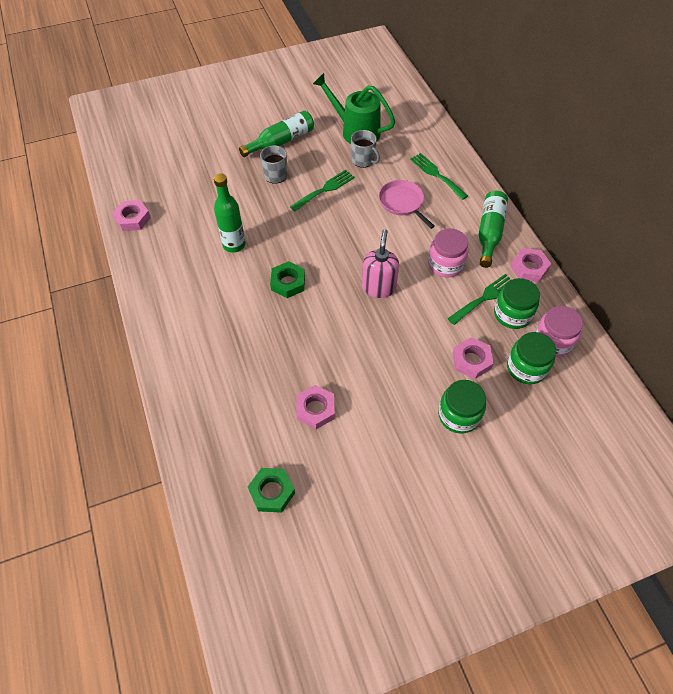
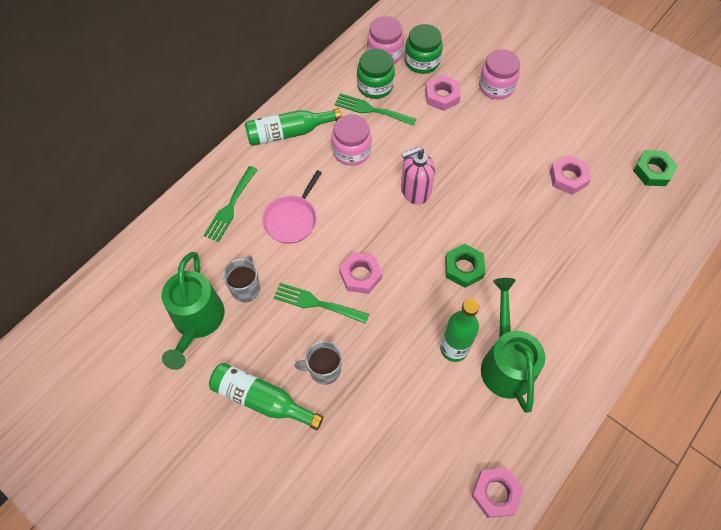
camera: 120 degrees left, 5 degrees up
green jar [438,380,486,434] -> pink jar [479,49,520,100]
pink nut [511,248,551,282] -> pink nut moved to [339,252,382,294]
none -> green watering can [481,278,545,413]

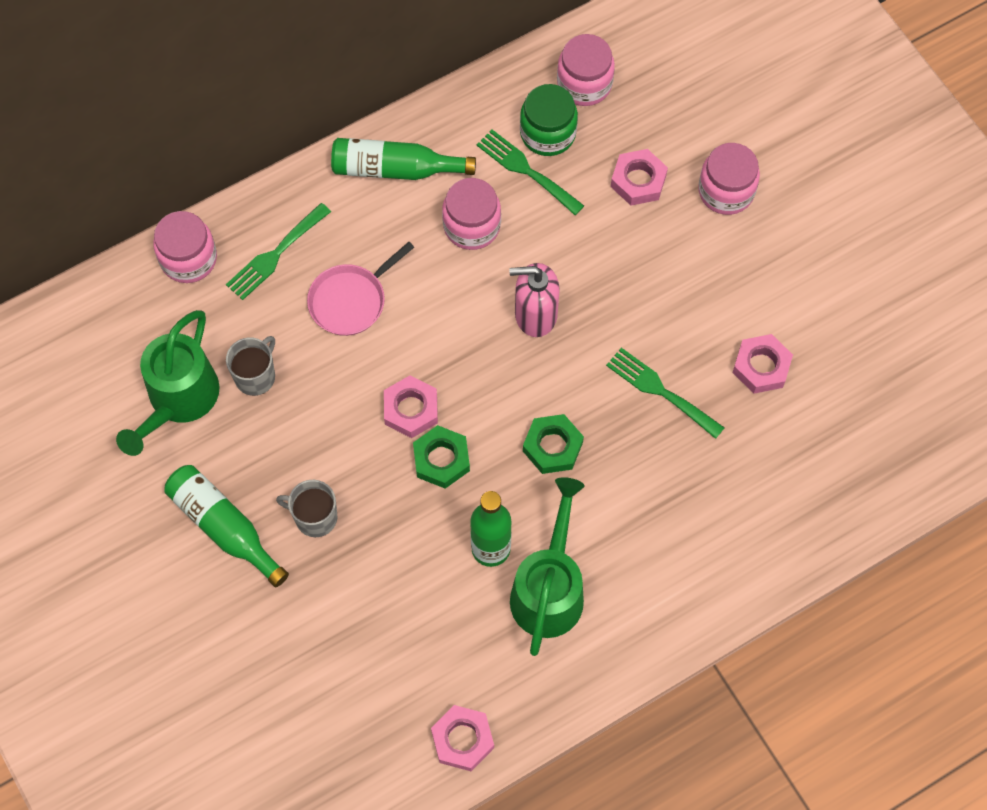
camera: 20 degrees right, 5 degrees up
green fork [274,283,369,324] -> green fork moved to [606,348,725,439]
green jar [405,24,443,74] -> none
green nut [633,150,678,186] -> green nut moved to [413,425,470,489]
none -> pink jar [153,211,217,283]

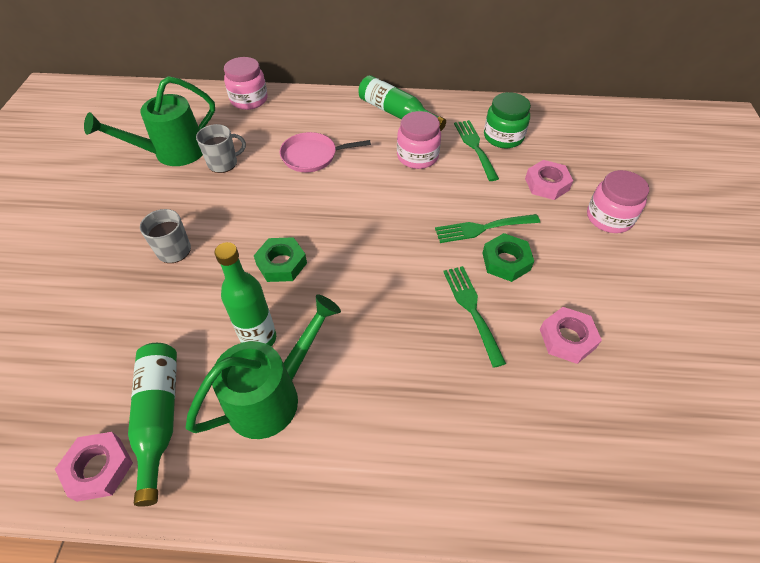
camera: 35 degrees right, 15 degrees down
green bottle [164,465,289,587] -> green bottle moved to [128,343,177,507]
green fork [226,203,331,300] -> green fork moved to [435,214,540,243]
pink nut [384,376,438,438] -> none
pink soap dispenser [509,263,560,337] -> none
green nut [523,414,584,474] -> green nut moved to [482,233,534,282]
pink jar [557,34,615,106] -> none

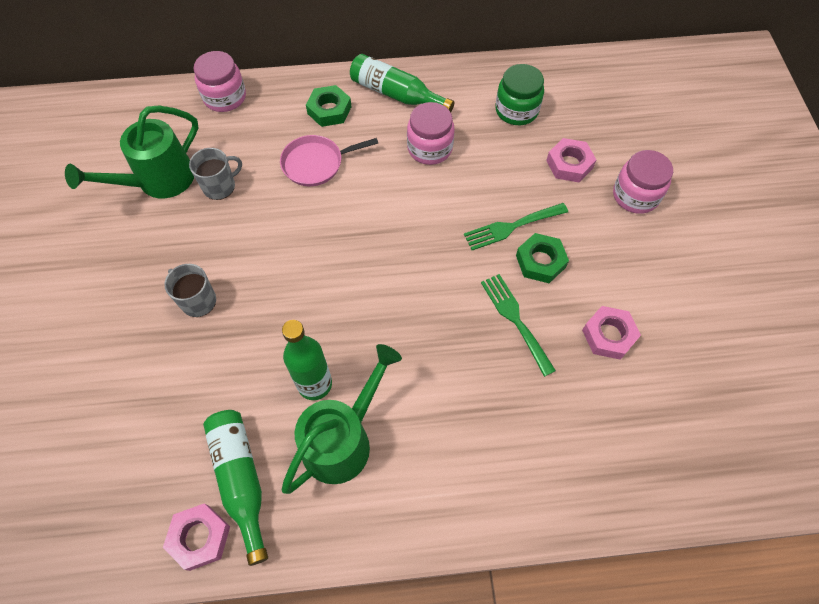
camera: 10 degrees left, 10 degrees up
green nut [254,237,307,282] -> green nut moved to [306,85,351,127]
green fork [454,120,499,181] -> none

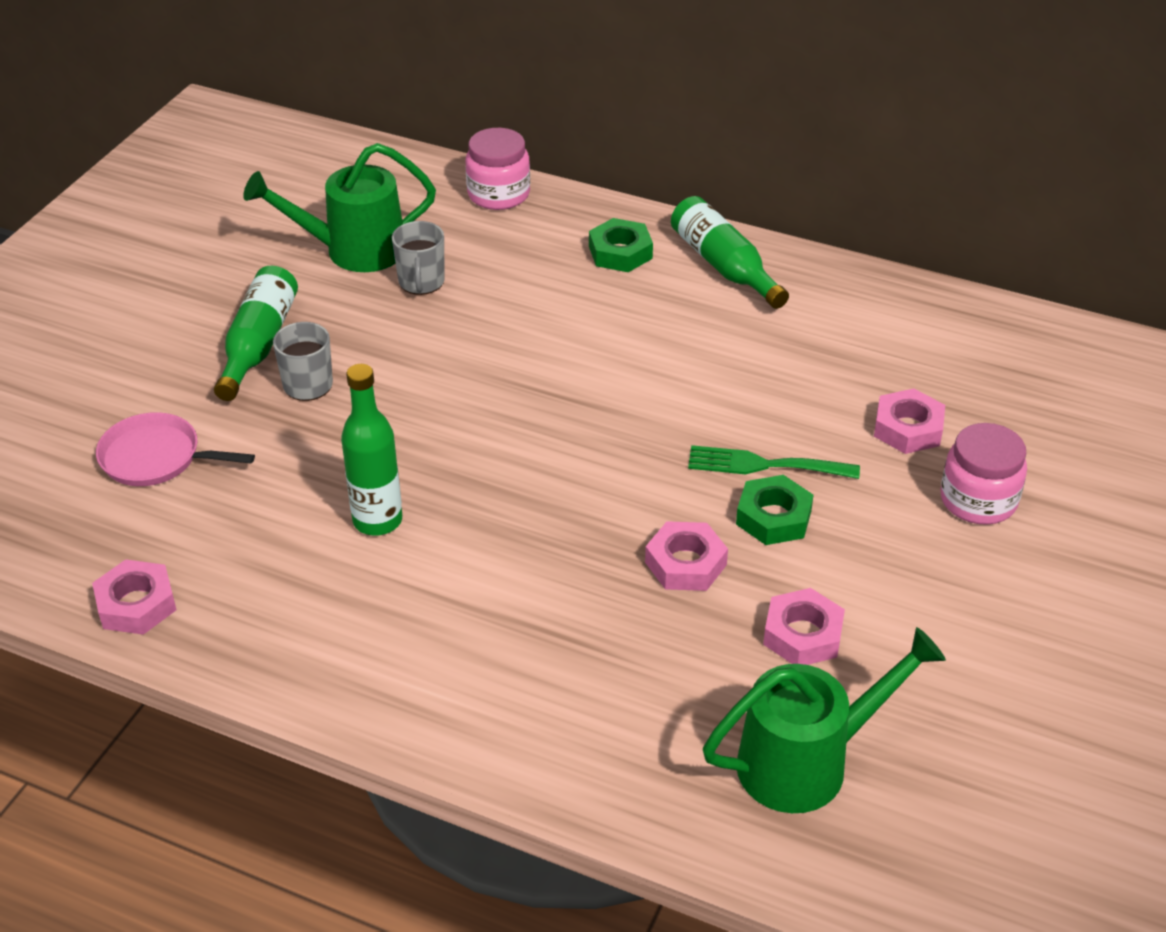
camera: 30 degrees right, 20 degrees down
grey mug [189,148,242,200] -> grey mug turned 90 degrees clockwise [392,221,445,295]
green bottle [203,410,268,566] -> green bottle moved to [214,266,298,401]
pink pan [280,135,378,186] -> pink pan moved to [96,412,255,486]
green watering can [282,344,402,494] -> green watering can moved to [703,627,946,813]
pink jar [407,102,455,165] -> none
green fork [481,274,556,377] -> pink nut [645,521,728,591]
green jar [495,64,544,125] -> none

